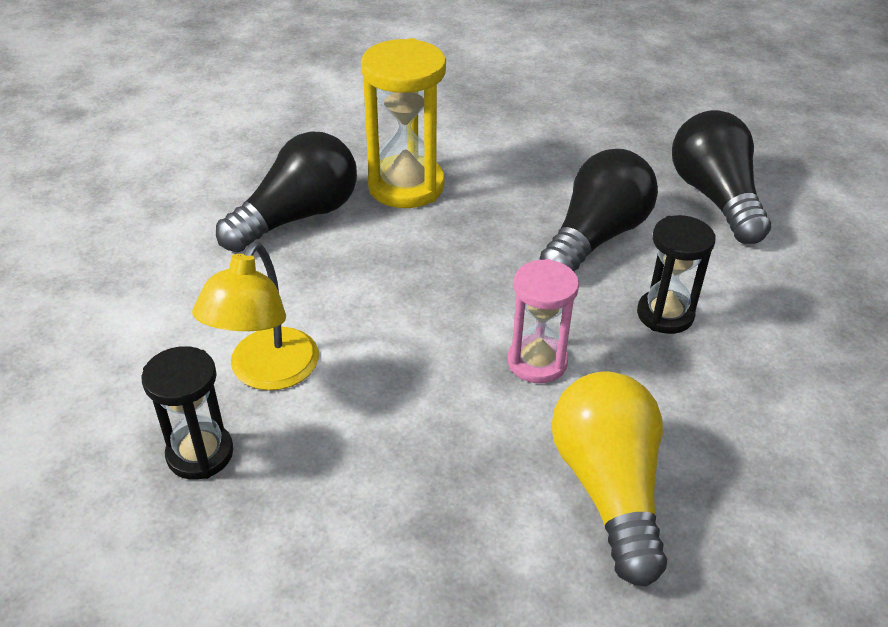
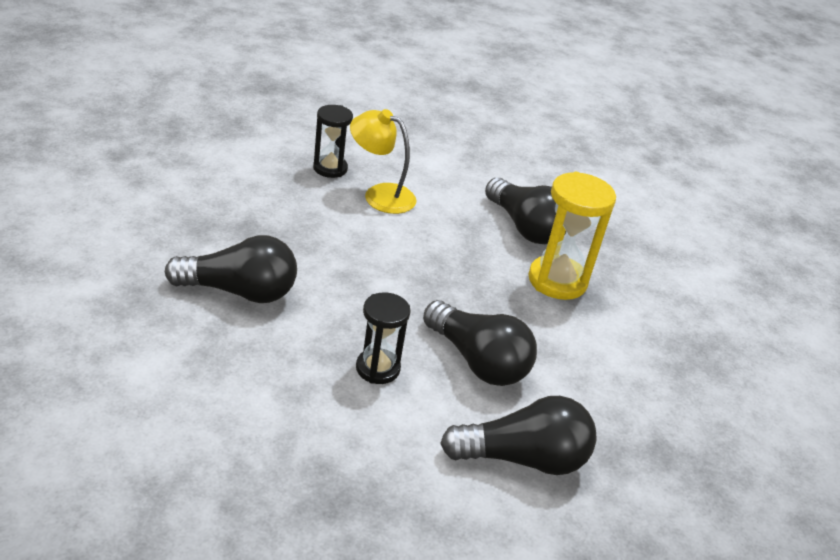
camera: 95 degrees right, 5 degrees down
pink hourglass [508,259,579,383] -> none
yellow light bulb [552,371,667,586] -> black light bulb [165,235,297,303]

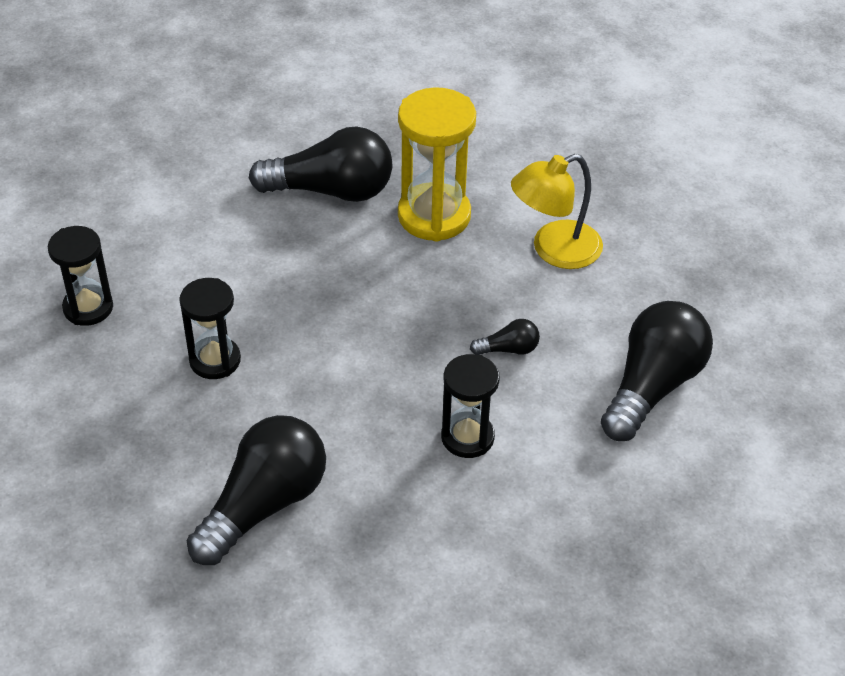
camera: 50 degrees left, 10 degrees up
yellow lamp [350,109,416,214] -> yellow lamp moved to [511,154,603,269]
black light bulb [423,300,537,386] -> black light bulb [470,319,540,355], size x0.44
none -> black hourglass [180,278,241,379]

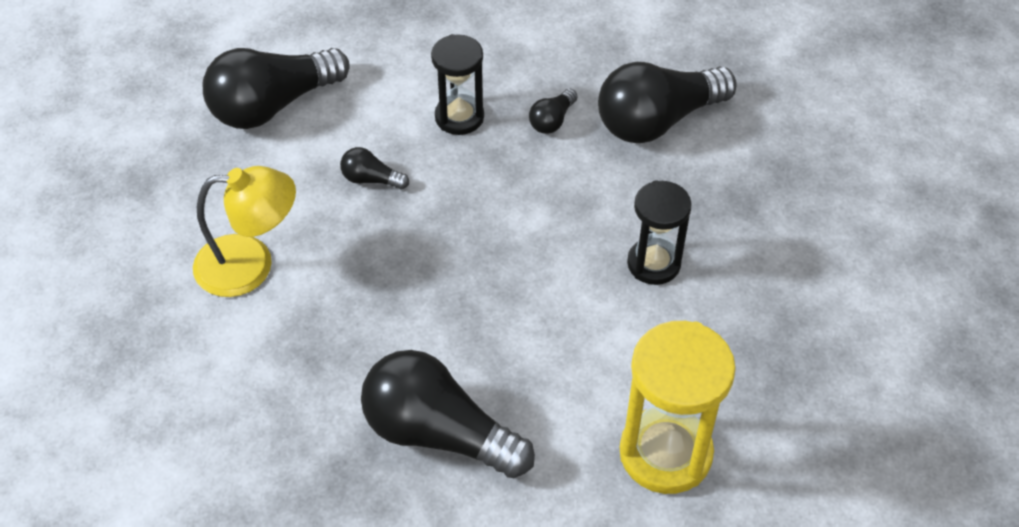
camera: 155 degrees left, 5 degrees up
black hourglass [48,226,113,326] -> none
yellow hourglass [398,87,476,242] -> yellow hourglass moved to [620,321,736,494]
none -> black light bulb [529,89,577,134]

